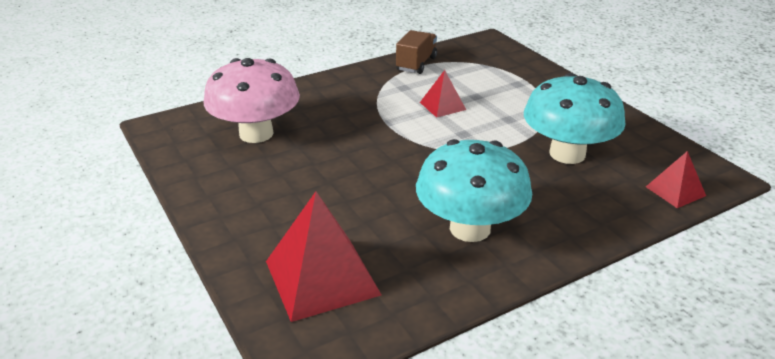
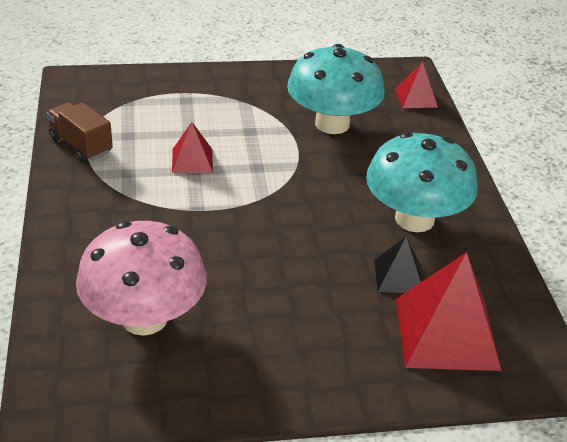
camera: 70 degrees left, 5 degrees up
none -> black pyramid [374,236,422,293]

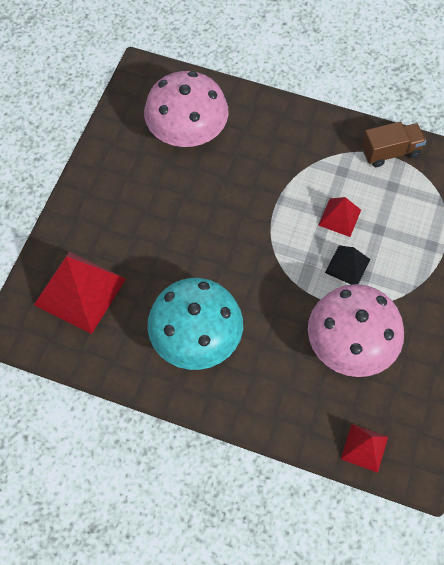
camera: 120 degrees right, 25 degrees up
turquoise mushroom [287,44,385,134] -> pink mushroom [308,284,404,377]
black pyramid [374,236,422,293] -> black pyramid moved to [325,245,371,285]

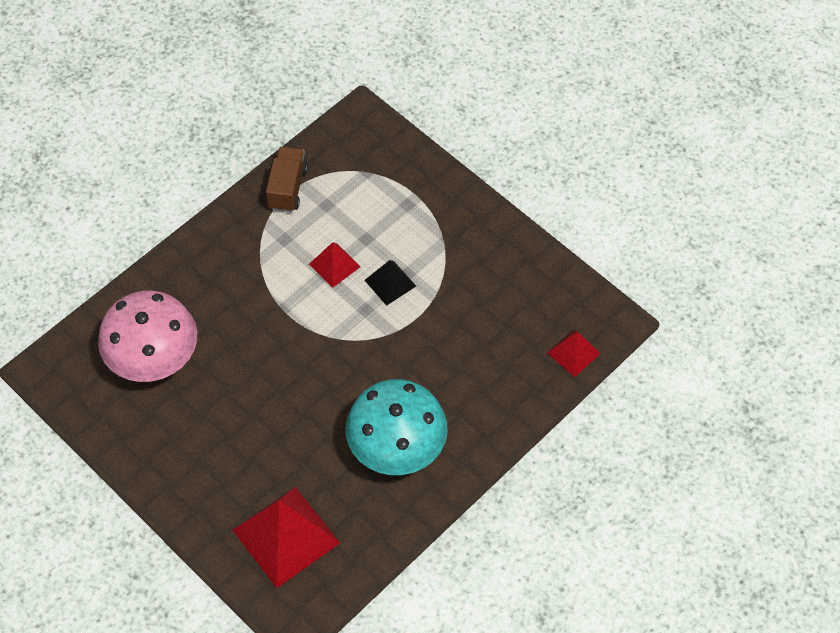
camera: 65 degrees left, 5 degrees down
pink mushroom [308,284,404,377] -> none

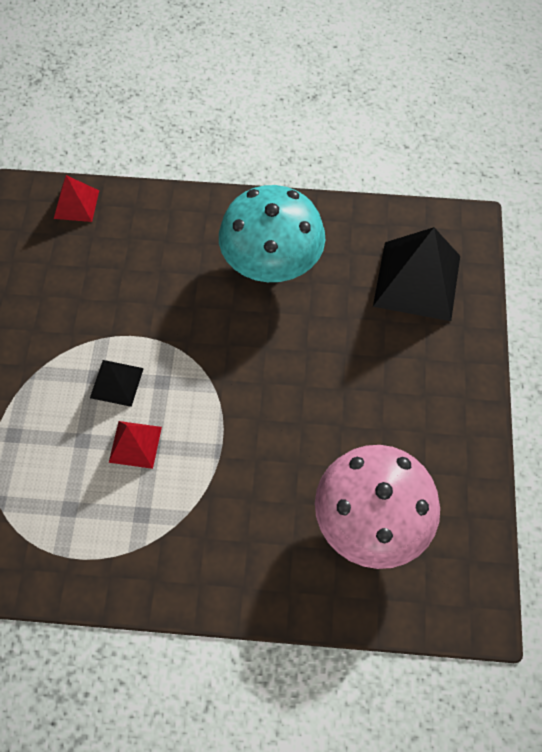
camera: 130 degrees left, 5 degrees up
red pyramid [233,487,340,588] -> black pyramid [373,227,460,321]
brown truck [266,147,308,212] -> none

